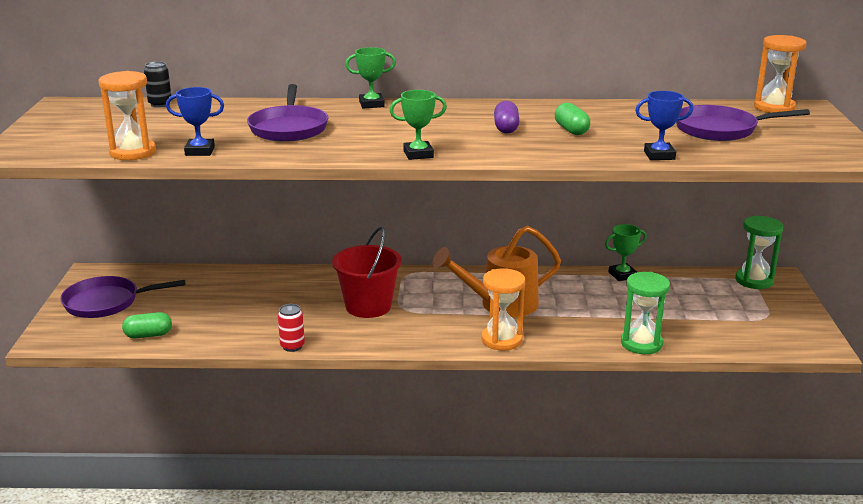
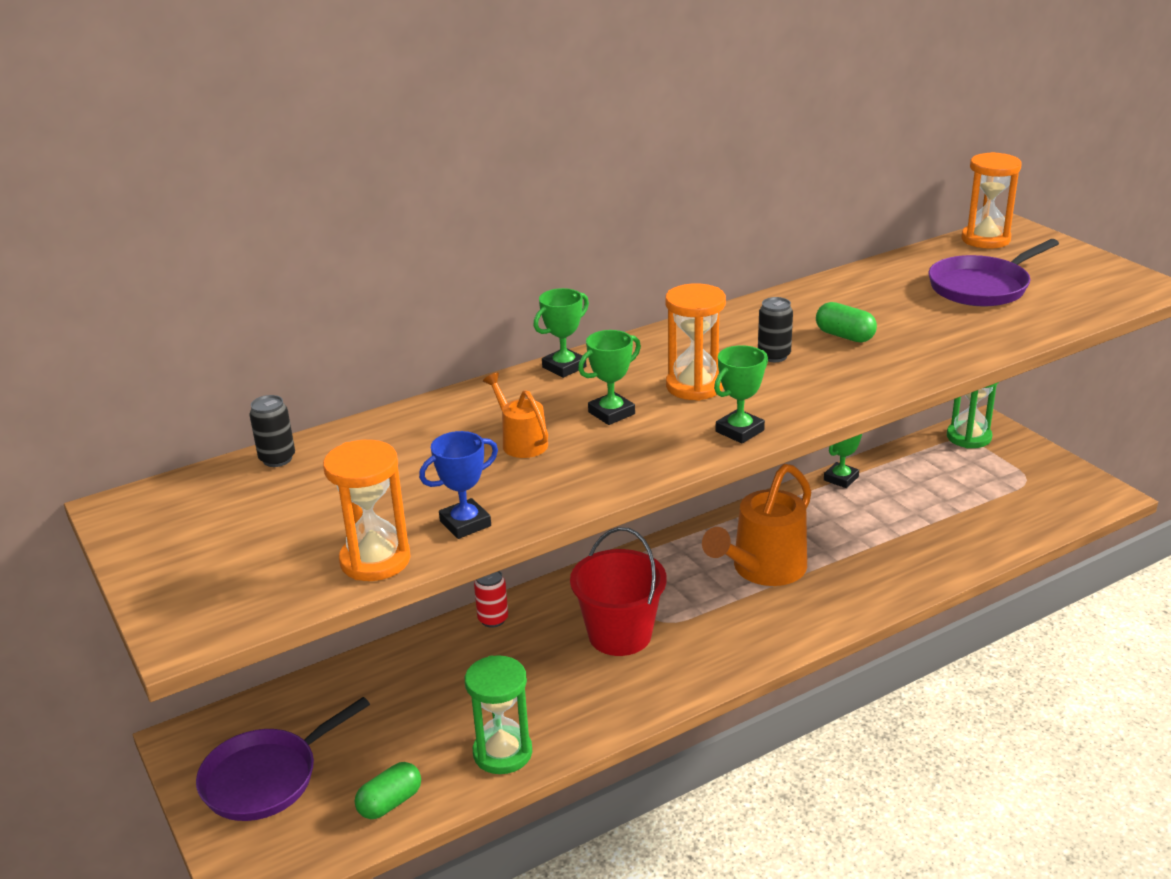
camera: 30 degrees left, 5 degrees up
purple pan [247,84,329,142] -> orange watering can [483,373,548,458]
red can [278,304,305,352] -> red can moved to [474,571,508,628]
orange hourglass [482,268,525,351] -> orange hourglass moved to [665,283,726,401]
purple capsule [494,101,520,134] -> black can [758,297,793,362]
green hourglass [621,272,670,354] -> green hourglass moved to [465,655,532,774]
blue trophy [635,91,693,160] -> none
none -> green trophy [578,330,641,425]

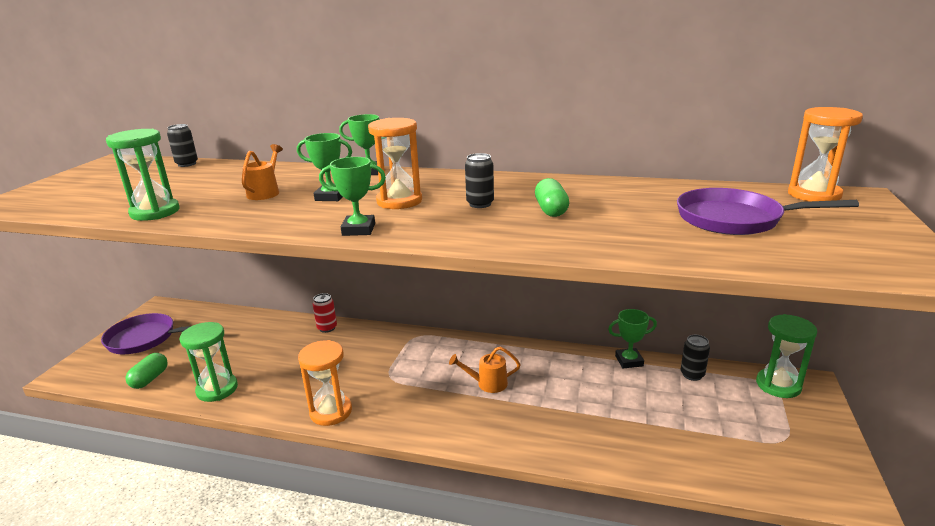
camera: 45 degrees right, 5 degrees down
orange hourglass [323,440,411,581] -> orange hourglass moved to [298,340,352,426]
green capsule [355,762,421,819] -> green capsule turned 75 degrees counterclockwise [126,353,168,389]
blue trophy [419,431,498,539] -> green hourglass [106,129,180,221]
red bucket [570,527,667,656] -> none
orange watering can [702,464,811,586] -> orange watering can [449,347,521,393], size x0.50
none -> black can [681,335,710,381]

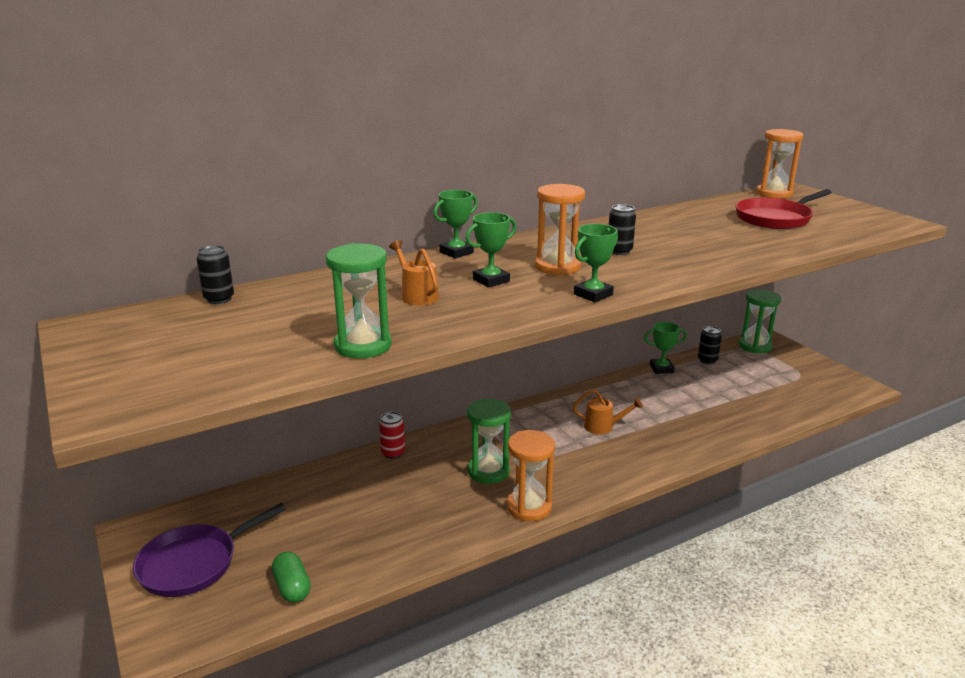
camera: 45 degrees left, 0 degrees up
green hourglass [179,322,238,402] -> green hourglass moved to [467,398,511,484]
orange watering can [449,347,521,393] -> orange watering can turned 120 degrees counterclockwise [572,389,643,435]
green capsule [535,178,569,217] -> none
green trophy [608,309,657,368] -> green trophy turned 45 degrees clockwise [644,322,687,374]
purple pan [677,188,859,235] -> red pan [735,189,832,229]

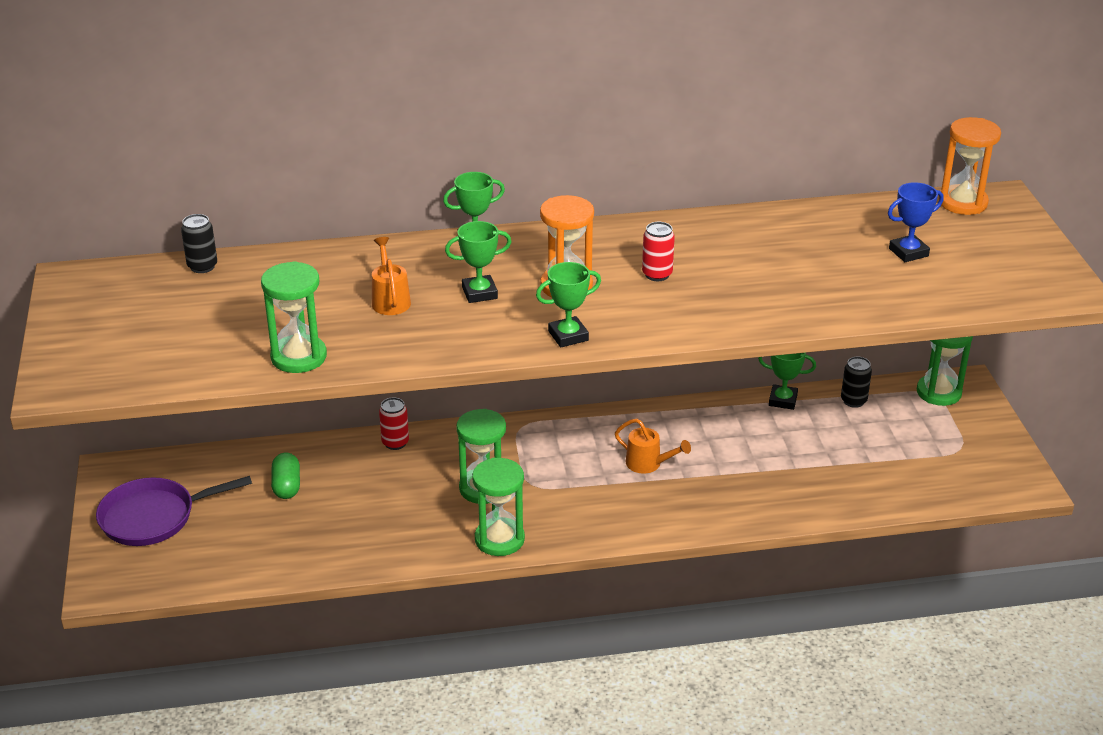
camera: 20 degrees right, 10 degrees up
green capsule [272,552,311,603] -> green capsule moved to [271,453,300,499]
orange hourglass [507,430,555,521] -> green hourglass [472,458,525,556]
black can [609,204,636,255] -> red can [642,222,675,281]
red pan [735,189,832,229] -> blue trophy [888,182,944,262]

